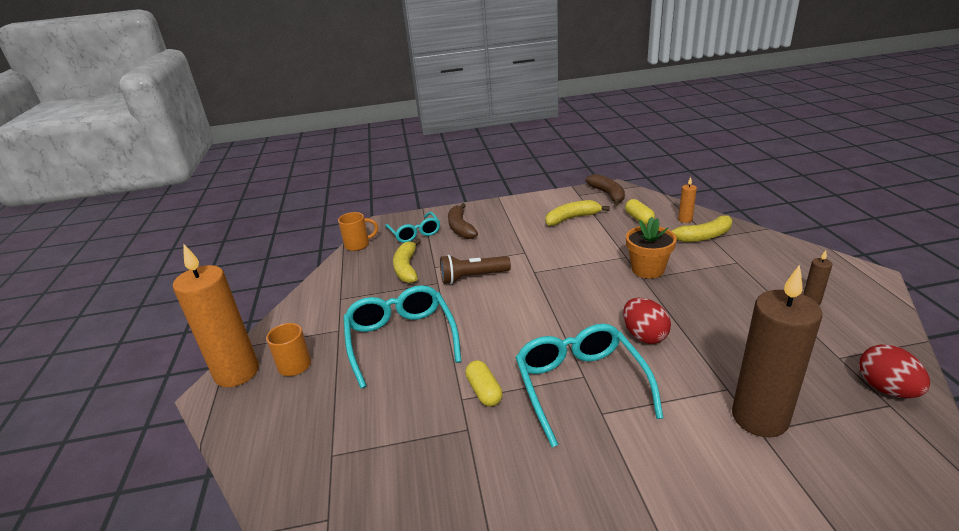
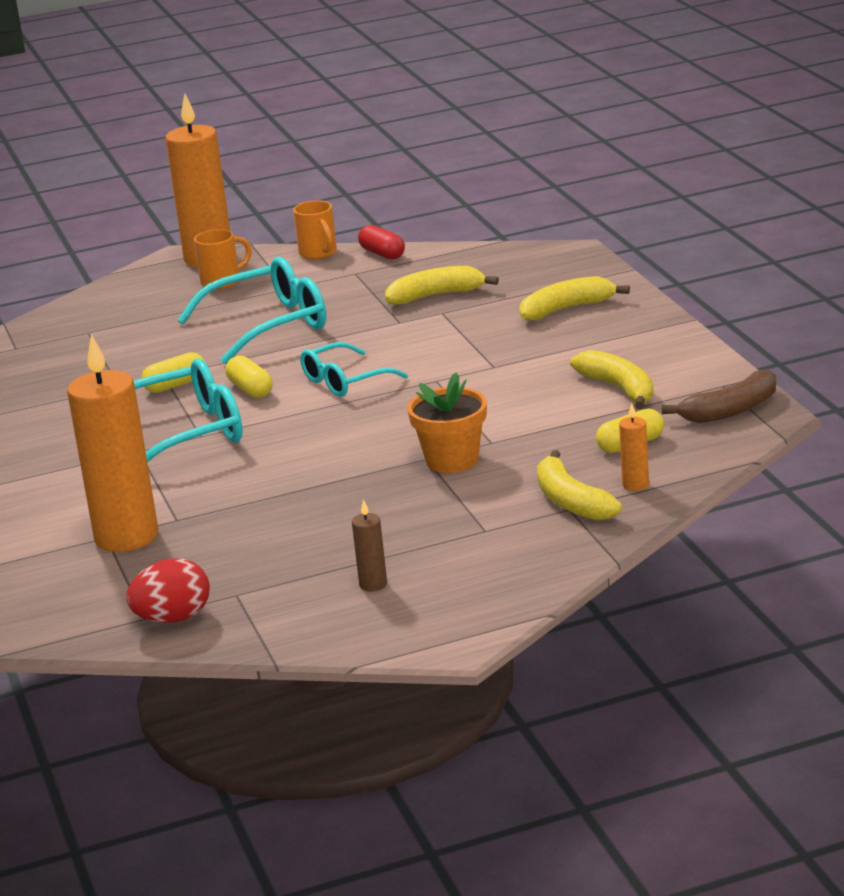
camera: 80 degrees right, 5 degrees down
orange mug [338,212,378,251] -> orange mug moved to [293,200,337,259]
turquoise glasses [385,212,440,243] -> turquoise glasses moved to [300,342,408,397]
brown flashlight [440,255,511,284] -> none
brown banana [448,203,478,239] -> yellow banana [519,276,630,321]
red egg [623,298,671,344] -> none
brown candle [732,264,822,437] -> orange candle [67,334,158,552]
none -> yellow capsule [226,356,272,398]
none -> red capsule [358,225,405,260]

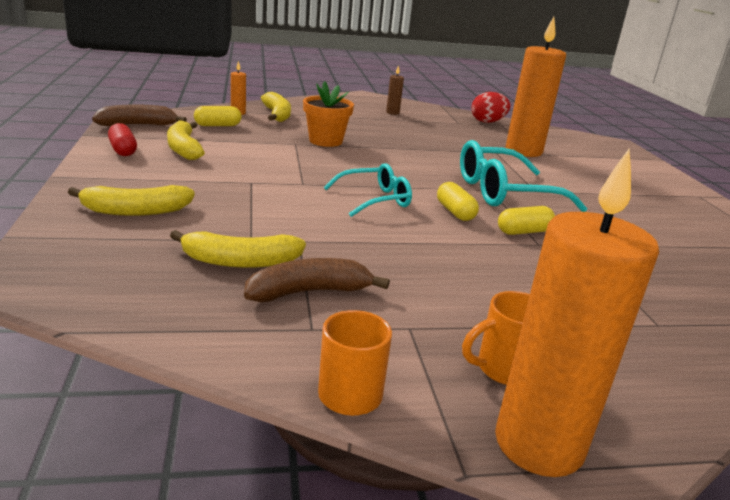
camera: 175 degrees left, 0 degrees up
turquoise glasses [178,257,326,364] -> none
red capsule [358,225,405,260] -> red capsule moved to [108,123,137,156]
none -> brown banana [244,258,390,302]

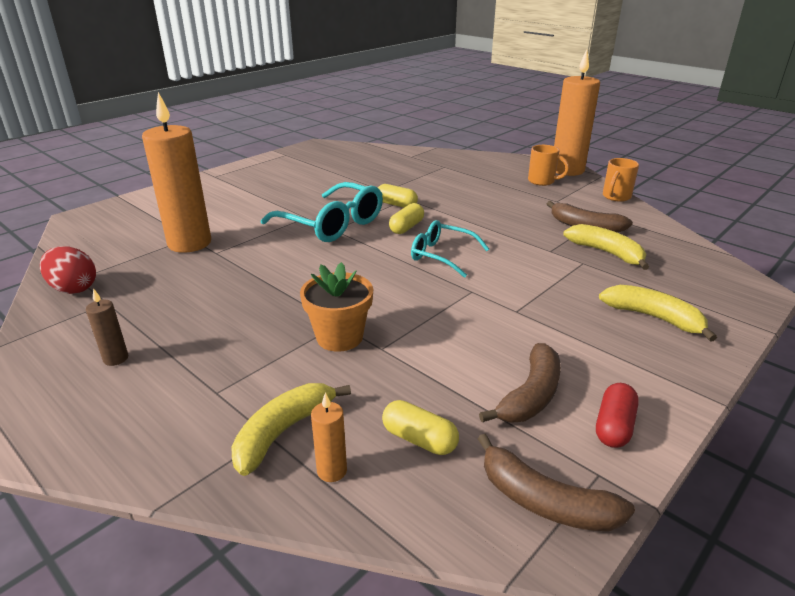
camera: 125 degrees left, 5 degrees up
yellow banana [167,120,205,160] -> brown banana [479,343,561,423]

